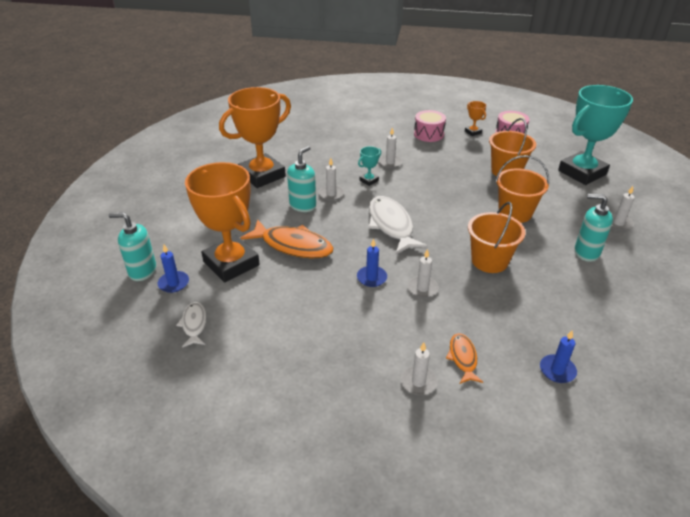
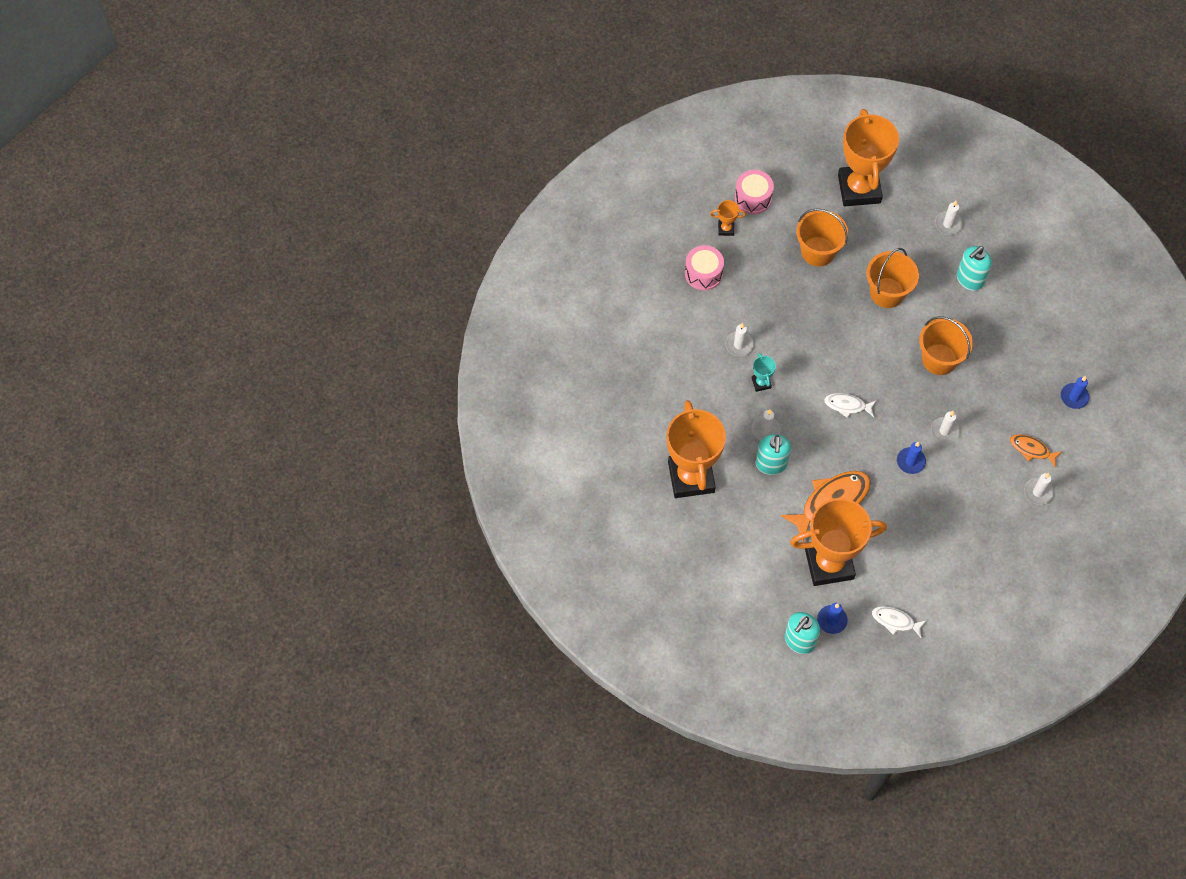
camera: 60 degrees left, 25 degrees up
turquoise soap dispenser [287,146,316,212] -> turquoise soap dispenser turned 150 degrees counterclockwise [755,434,791,475]
white fish [368,196,428,254] -> white fish [824,393,876,418], size x0.54
turquoise trophy [558,85,633,185] -> orange trophy [838,109,899,206]

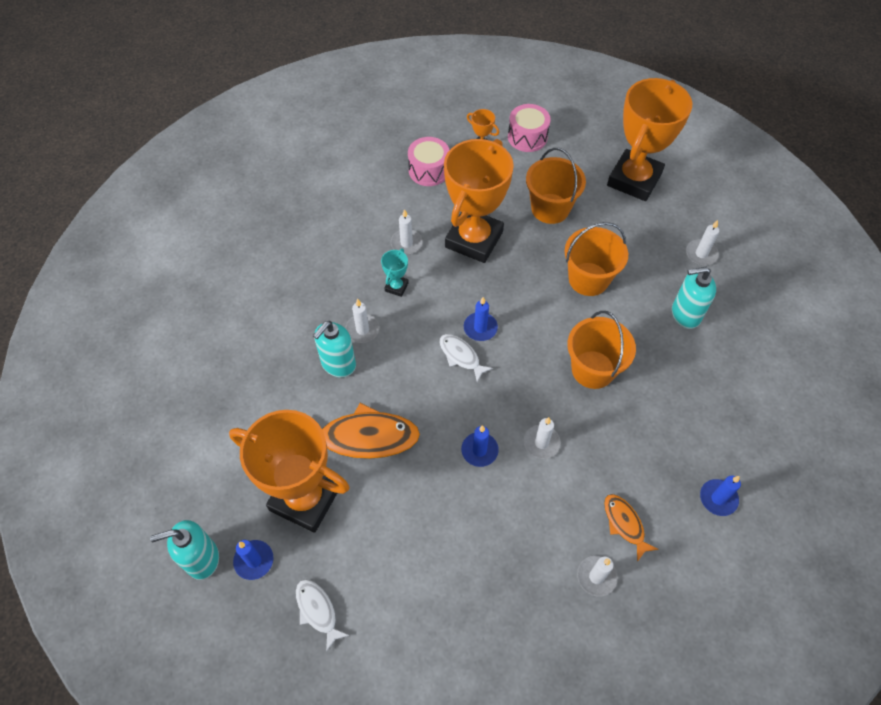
camera: 35 degrees right, 5 degrees down
orange trophy [666,400,726,498] -> orange trophy moved to [444,139,514,263]
none -> blue candle [464,297,498,341]

